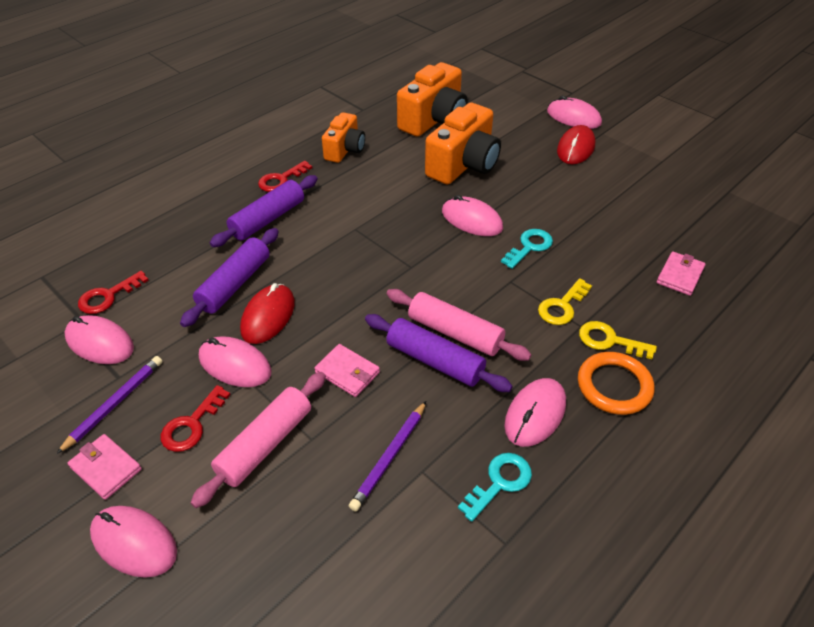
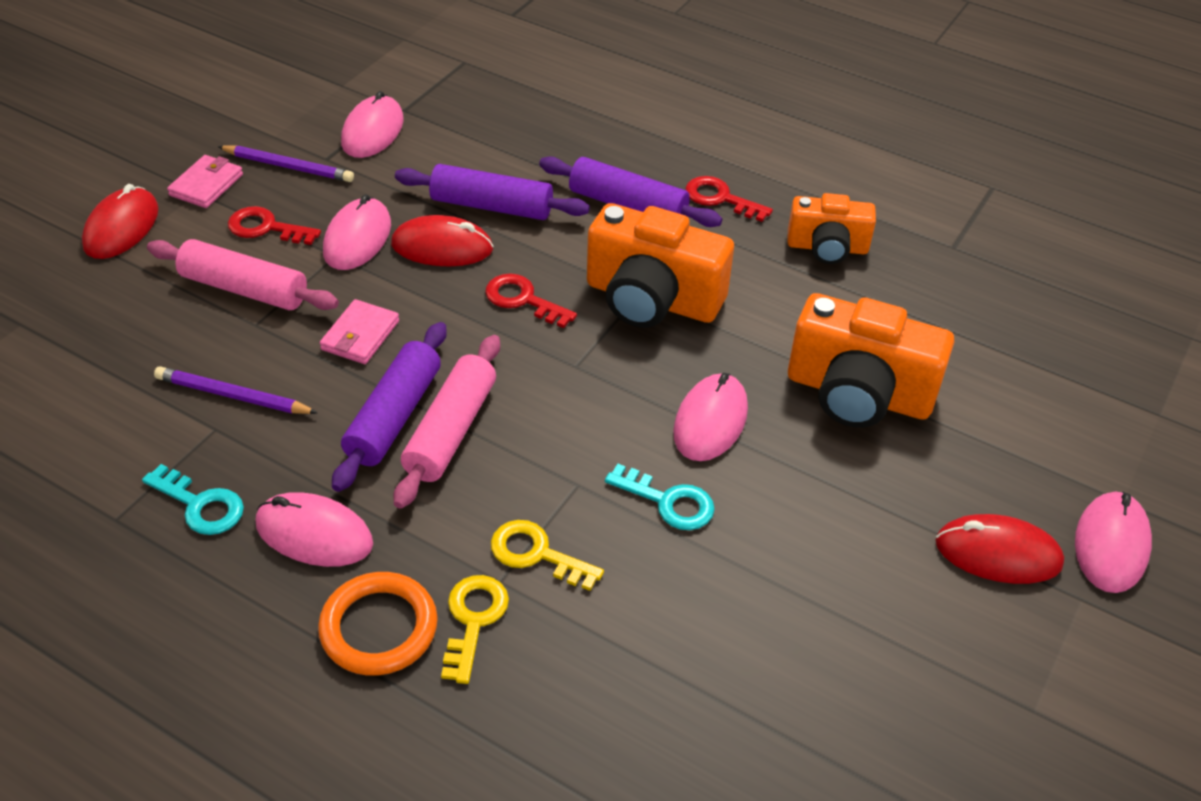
camera: 75 degrees right, 0 degrees up
red key [78,271,149,314] -> red key moved to [485,273,577,328]
pink mouse [90,506,177,578] -> red mouse [82,184,159,259]
orange camera [397,62,468,137] -> orange camera moved to [587,203,734,328]
pink wallet [657,251,706,296] -> none

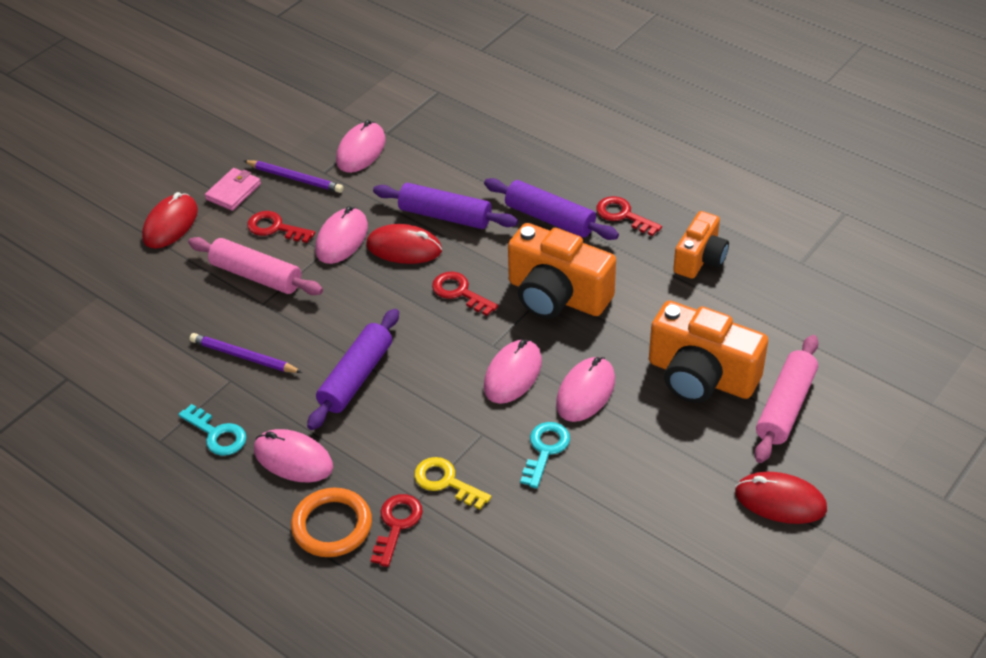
camera: 10 degrees right, 0 degrees up
pink wallet [320,299,399,364] -> none
pink rolling pin [393,335,500,509] -> pink rolling pin moved to [755,335,819,463]
yellow key [441,575,509,684] -> red key [371,494,423,567]
turquoise key [605,464,715,530] -> turquoise key turned 105 degrees counterclockwise [520,422,570,488]
orange camera [787,193,876,264] -> orange camera turned 75 degrees counterclockwise [673,211,729,279]
pink mouse [1075,491,1152,593] -> pink mouse moved to [484,339,542,404]

